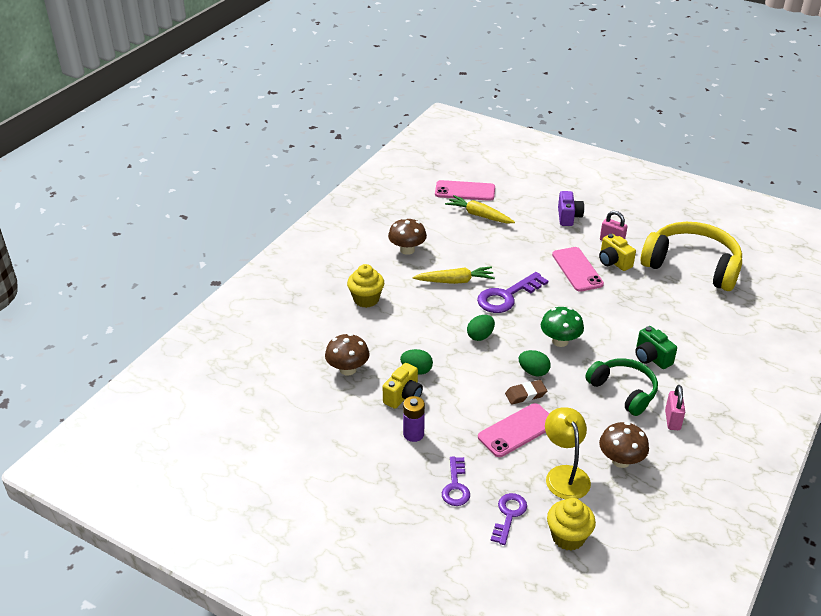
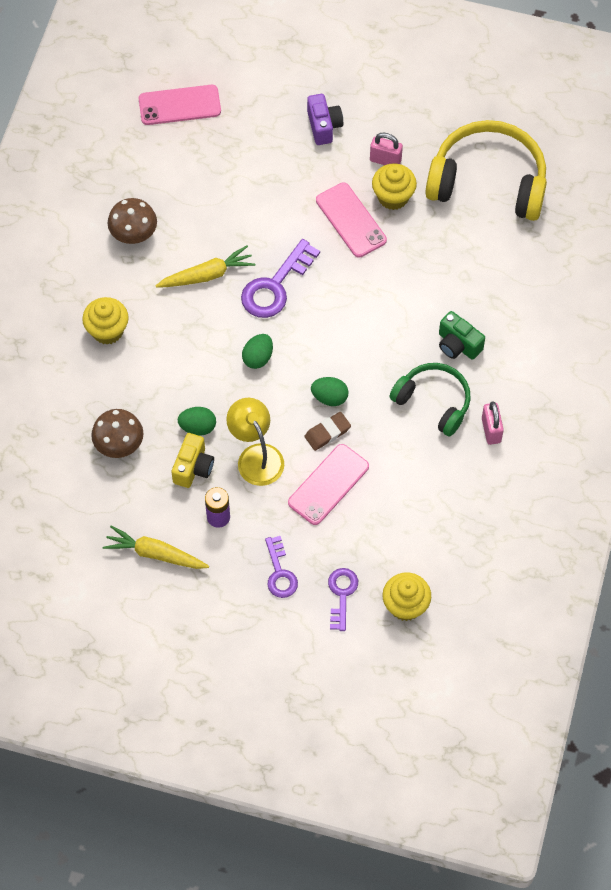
camera: 15 degrees left, 25 degrees up
yellow carrot [445,195,515,224] -> yellow carrot moved to [103,525,209,569]
green mushroom [541,307,584,347] -> none
yellow lamp [545,407,591,499] -> yellow lamp moved to [226,398,284,486]
yellow camera [599,234,636,271] -> yellow cupcake [372,163,417,210]
brown mushroom [599,422,649,468] -> none

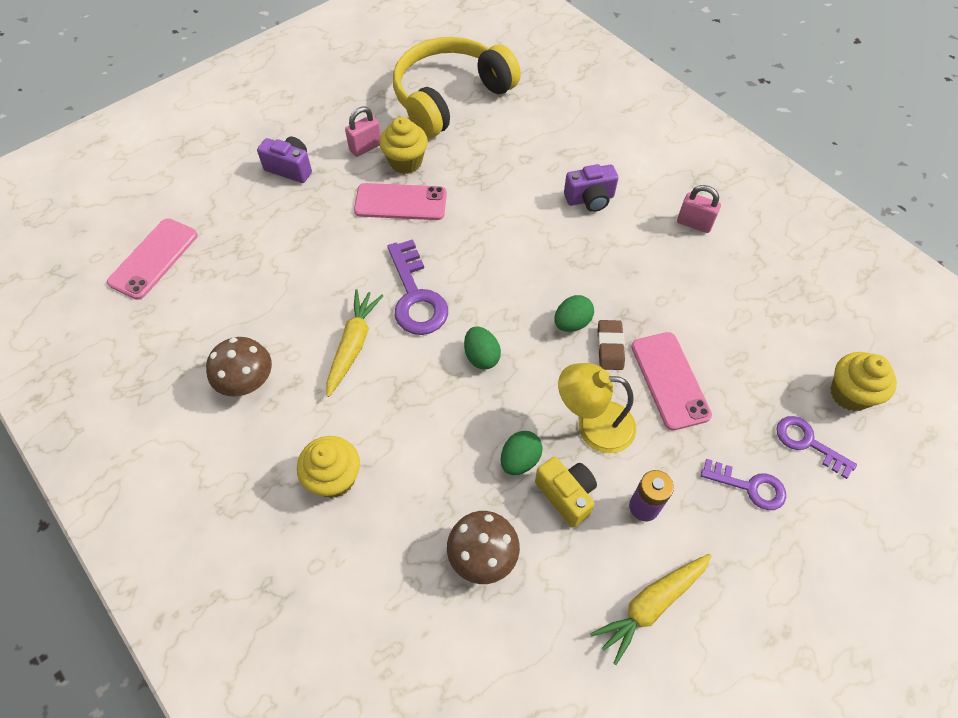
camera: 55 degrees left, 5 degrees down
green headphones [389,363,471,436] -> none
green camera [439,311,485,360] -> purple camera [564,164,618,212]

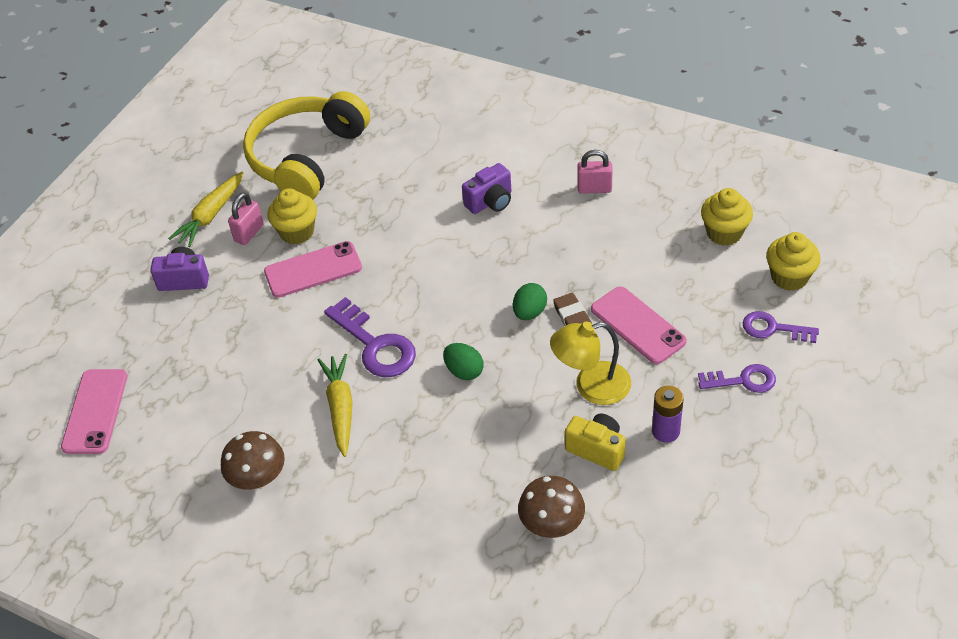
camera: 20 degrees left, 10 degrees down
yellow cupcake [297,436,360,498] -> yellow cupcake moved to [701,188,753,246]
green egg [501,431,543,475] -> none
yellow carrot [590,554,712,665] -> yellow carrot moved to [168,171,244,247]

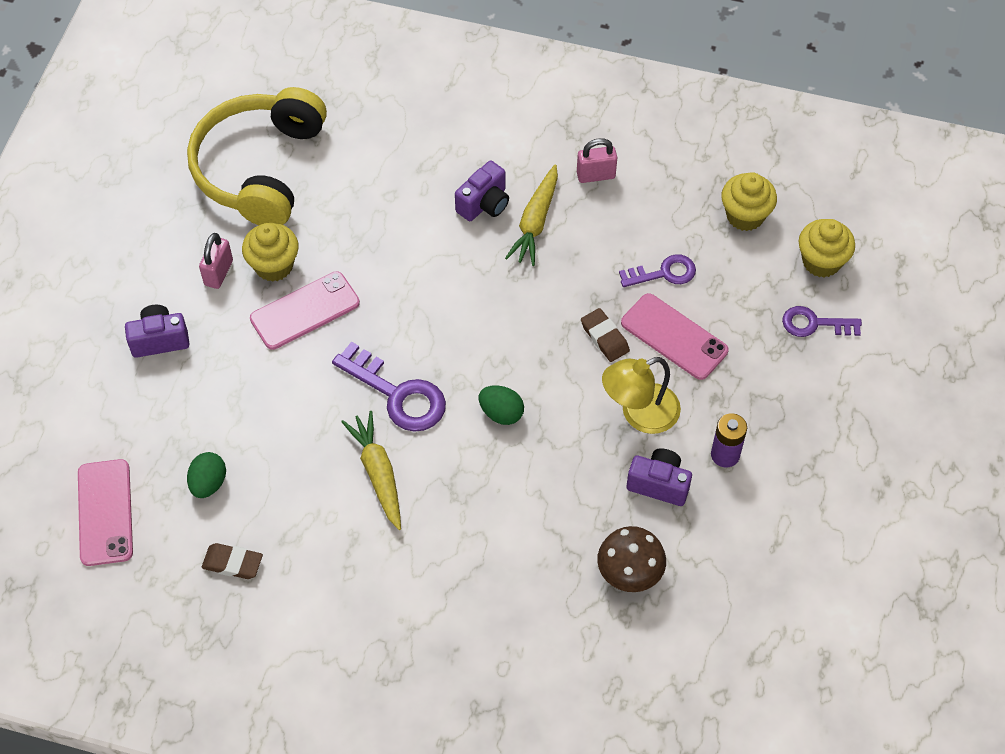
camera: 15 degrees left, 10 degrees up
yellow carrot [168,171,244,247] -> yellow carrot moved to [505,164,558,266]
brown mushroom [221,431,285,490] -> none
green egg [513,283,547,320] -> green egg moved to [187,452,226,498]
yellow camera [565,413,626,471] -> purple camera [627,448,692,506]
purple key [698,364,776,393] -> purple key moved to [619,254,696,287]
none -> brown eraser [202,543,263,579]

